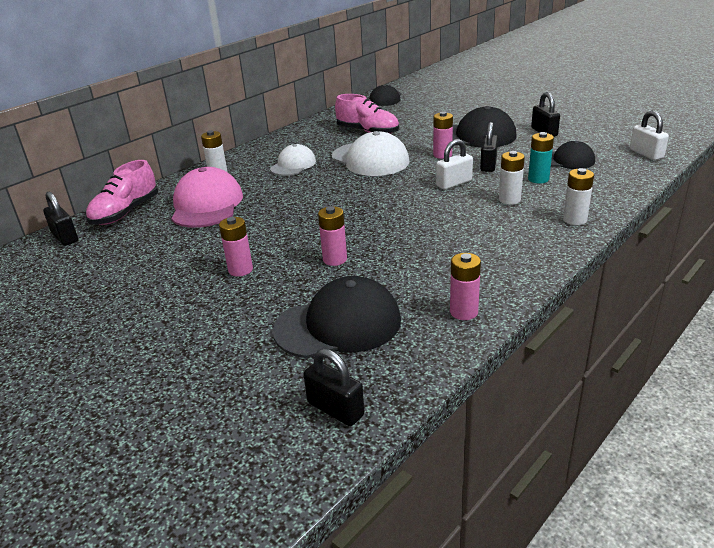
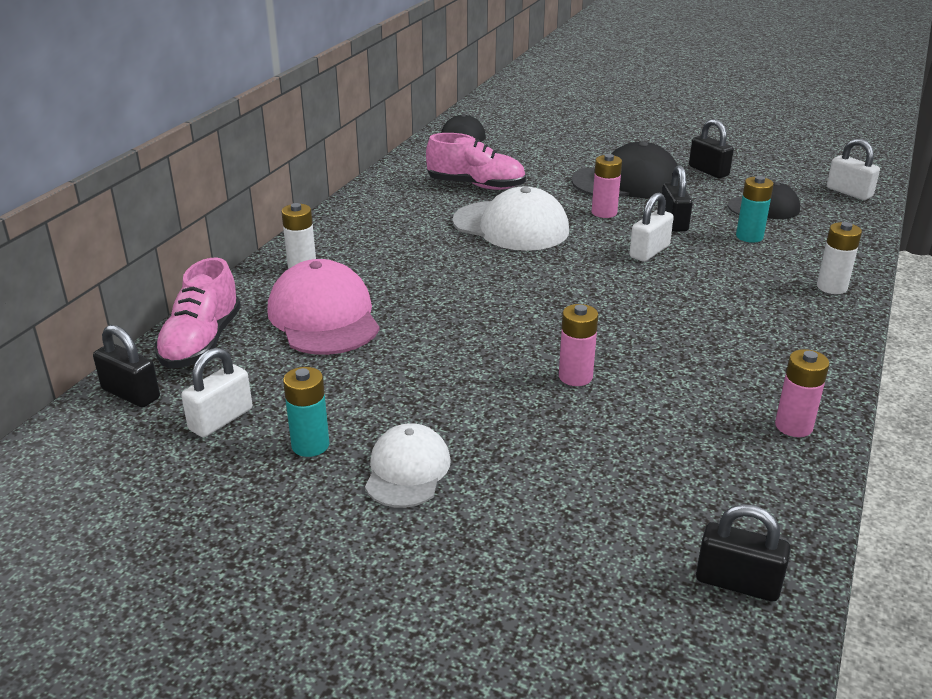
camera: 20 degrees left, 0 degrees up
pink battery [219,217,253,277] -> none
white cap [270,144,316,176] -> white cap moved to [365,423,451,508]
black cap [273,276,401,358] -> none
white battery [499,151,525,205] -> none
none -> white padlock [181,348,252,437]
none -> turquoise battery [283,367,330,457]

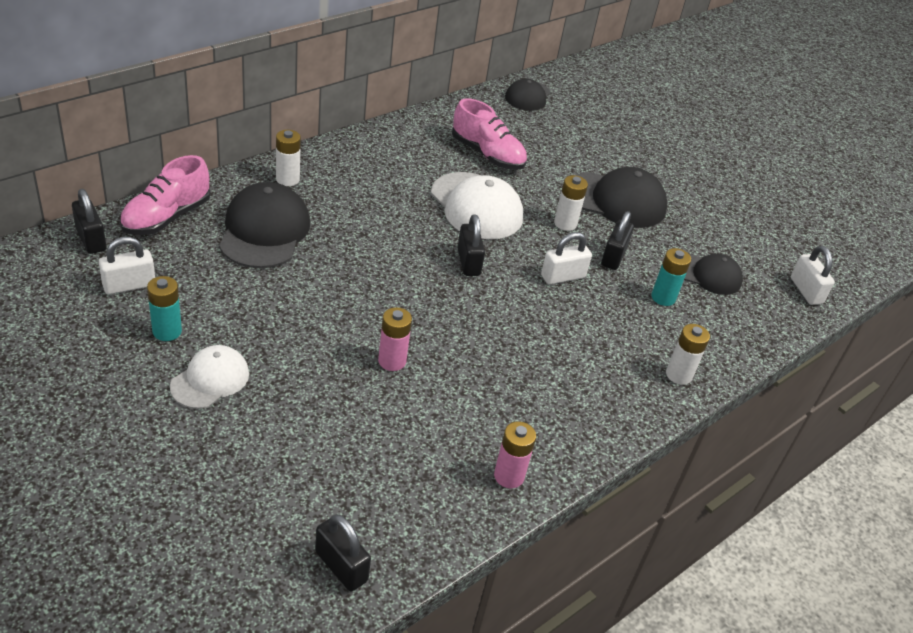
camera: 20 degrees right, 10 degrees up
pink cap [267,259,380,355] -> black cap [219,182,310,268]
pink battery [592,154,622,218] -> white battery [554,175,588,231]
black padlock [689,119,734,178] -> black padlock moved to [457,214,485,276]

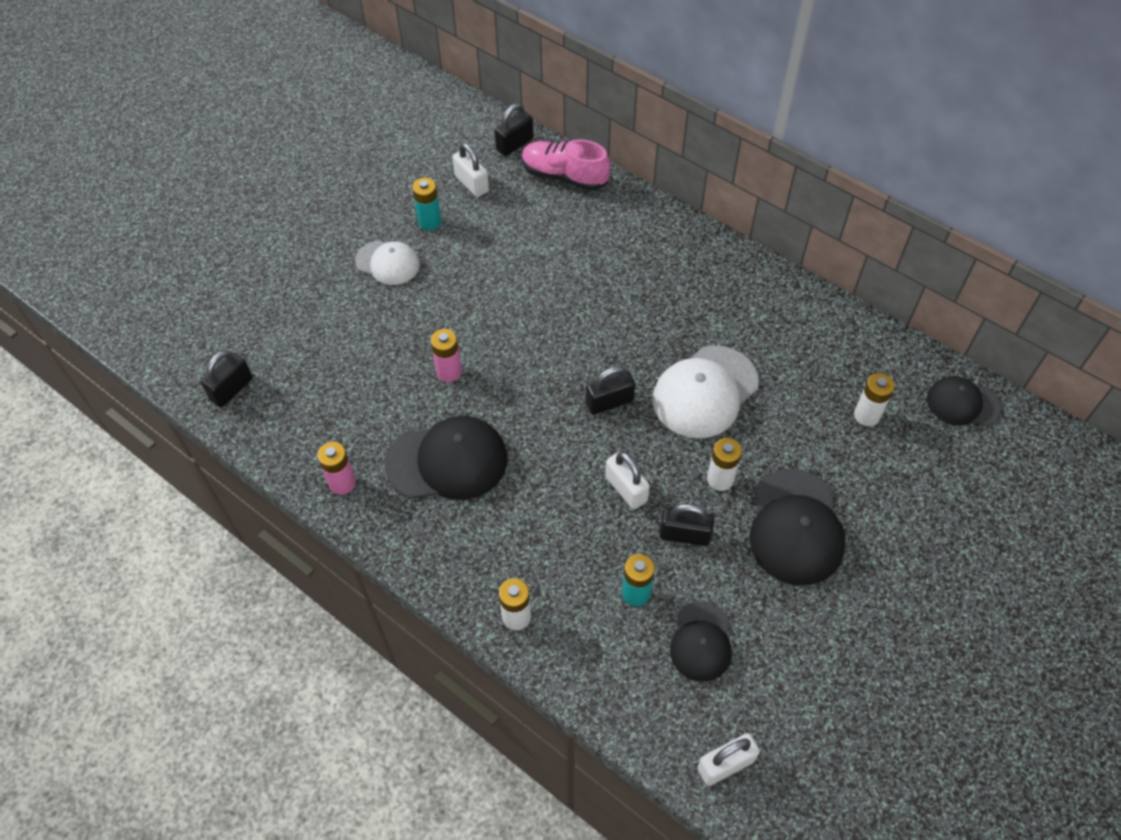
camera: 85 degrees right, 15 degrees up
black cap [219,182,310,268] -> black cap moved to [385,416,507,500]
white battery [276,130,301,186] -> white battery moved to [854,373,895,426]
pink shoe [452,98,527,170] -> none

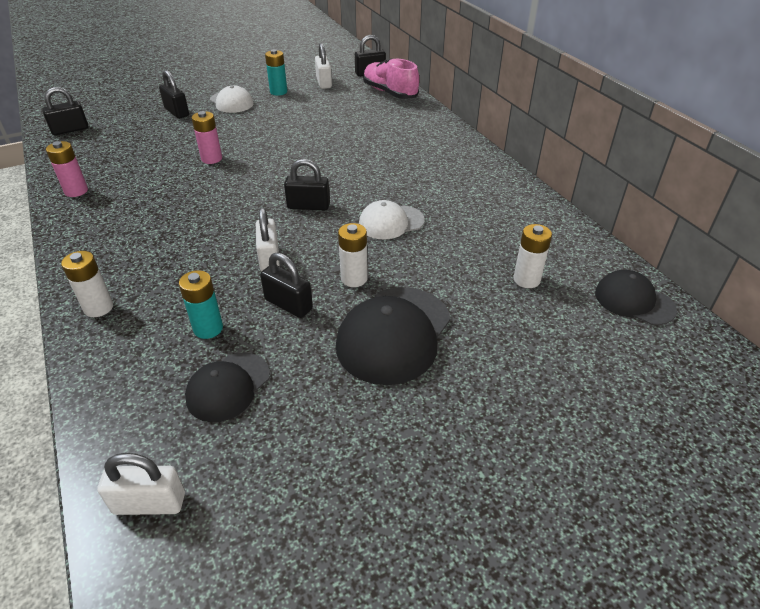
camera: 25 degrees right, 15 degrees down
black cap [385,416,507,500] -> none
white cap [652,345,759,438] -> white cap [359,200,425,239], size x0.62
none -> black padlock [159,70,189,119]

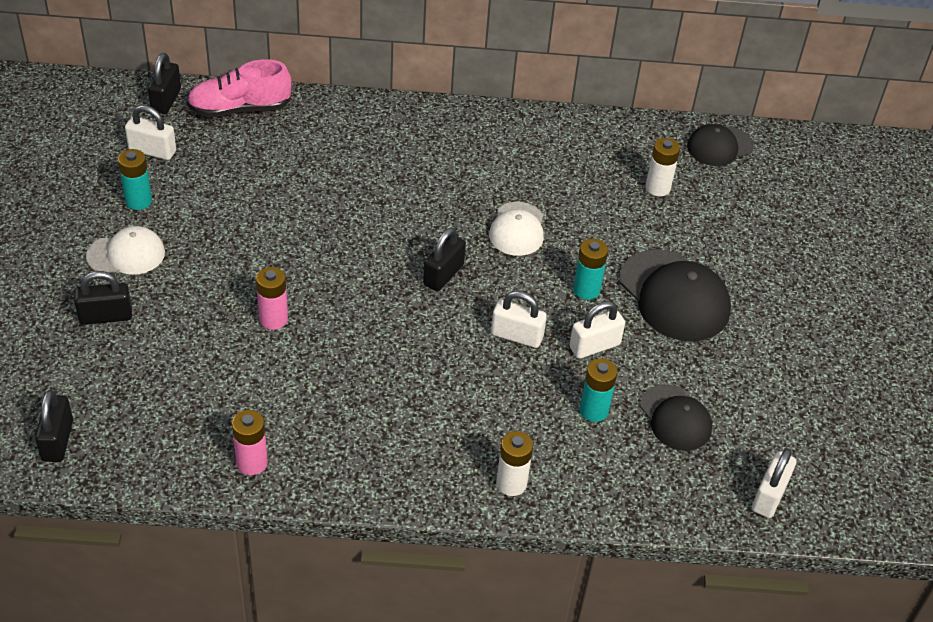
camera: 65 degrees left, 5 degrees up
black padlock [260,252,313,318] -> white padlock [569,301,625,359]
white battery [338,223,368,287] -> turquoise battery [573,239,608,300]

